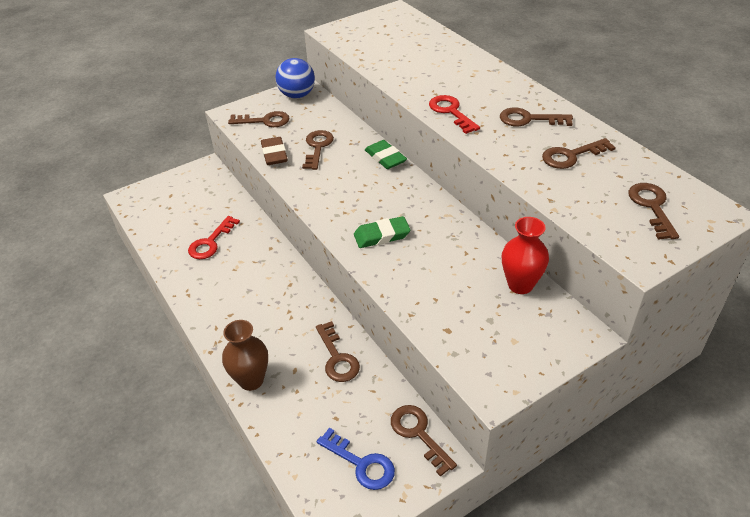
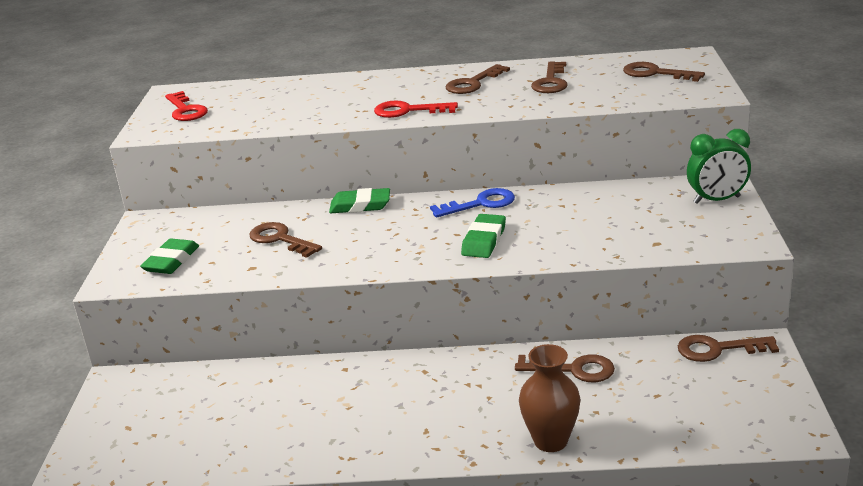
camera: 55 degrees left, 15 degrees down
red key [188,216,240,259] -> red key moved to [165,91,208,121]
brown key [228,111,290,127] -> green eraser [140,238,199,274]
brown eraser [261,137,288,165] -> none
blue ball [275,58,315,99] -> none
blue key [317,428,395,490] -> blue key moved to [430,188,515,218]
red vase [502,217,549,294] -> none
none -> green clock [687,129,751,204]

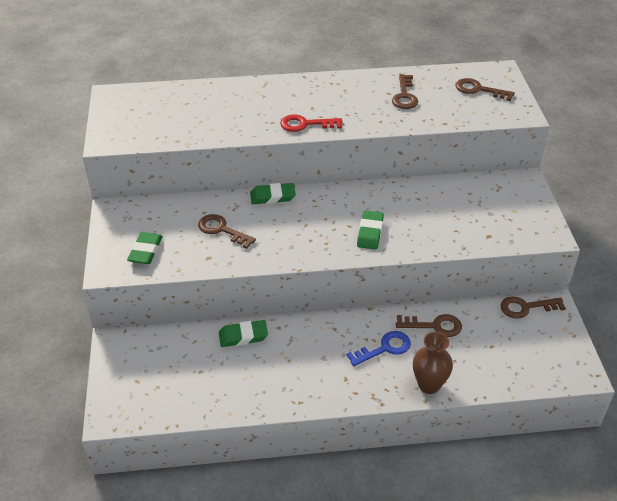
camera: 10 degrees left, 15 degrees up
red key [165,91,208,121] -> none
blue key [430,188,515,218] -> blue key moved to [347,331,411,366]
brown key [446,64,510,94] -> none
green clock [687,129,751,204] -> none
none -> green eraser [219,320,268,347]

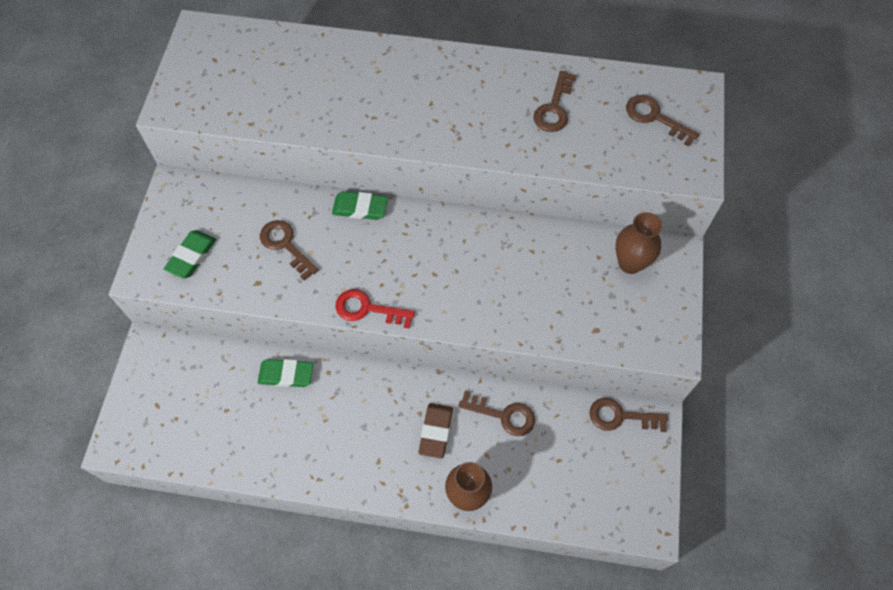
camera: 15 degrees right, 20 degrees up
red key [280,114,342,132] -> red key moved to [336,289,415,328]
blue key [347,331,411,366] -> brown eraser [418,403,453,459]
green eraser [357,210,384,250] -> none
none -> brown vase [615,212,662,274]

